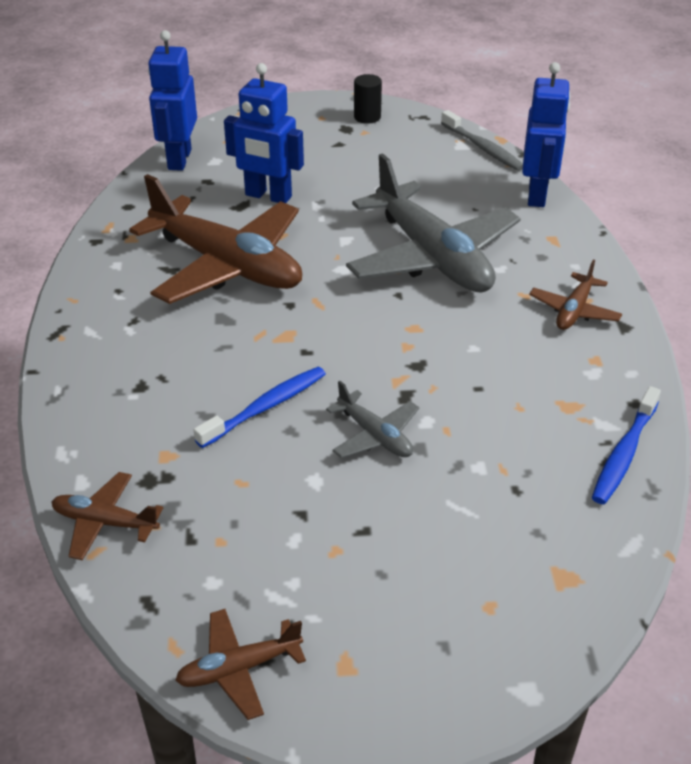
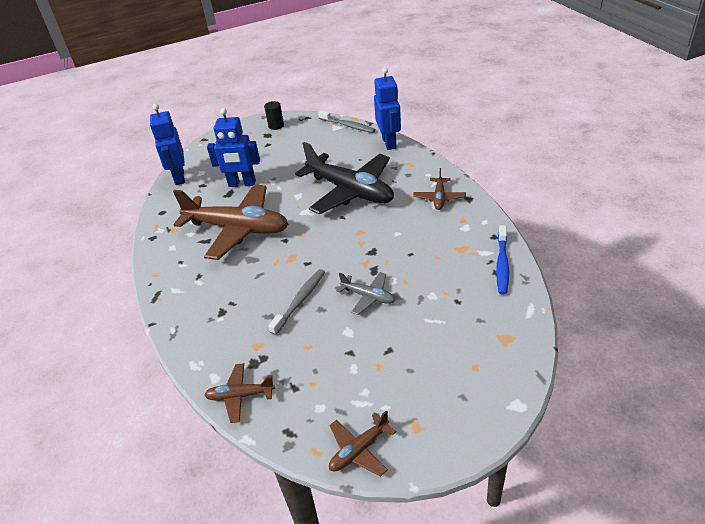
camera: 15 degrees left, 0 degrees up
blue toothbrush [194,367,326,448] -> grey toothbrush [268,269,325,335]
grey plane [346,153,521,292] -> black plane [295,142,394,214]

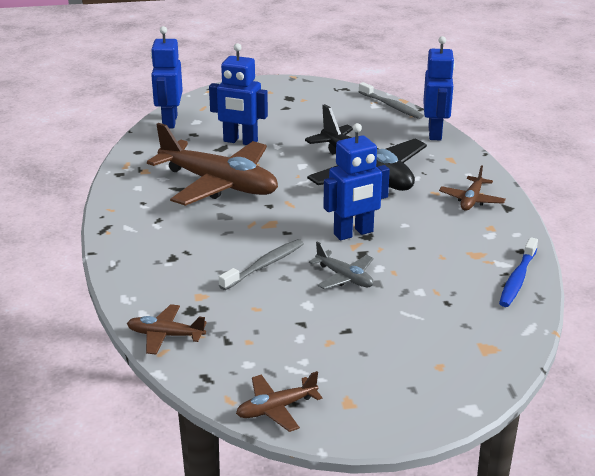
camera: 10 degrees right, 10 degrees down
black cylinder [264,101,284,130] -> none
none -> blue robot [323,123,390,240]

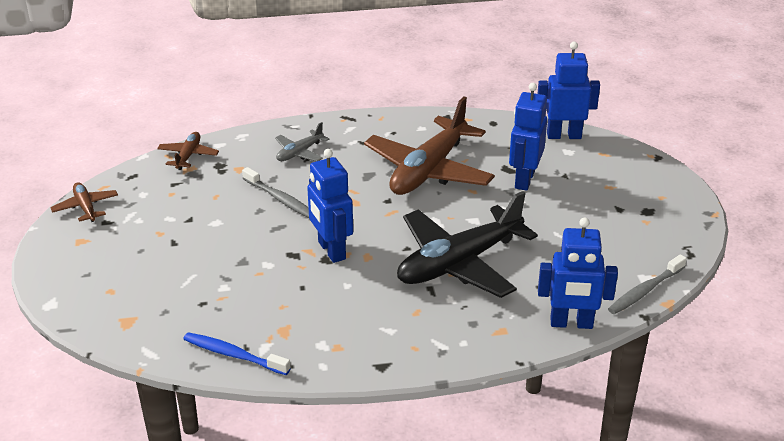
camera: 90 degrees right, 5 degrees up
grey plane [309,242,374,289] -> grey plane moved to [275,122,329,161]
brown plane [439,165,506,211] -> none

